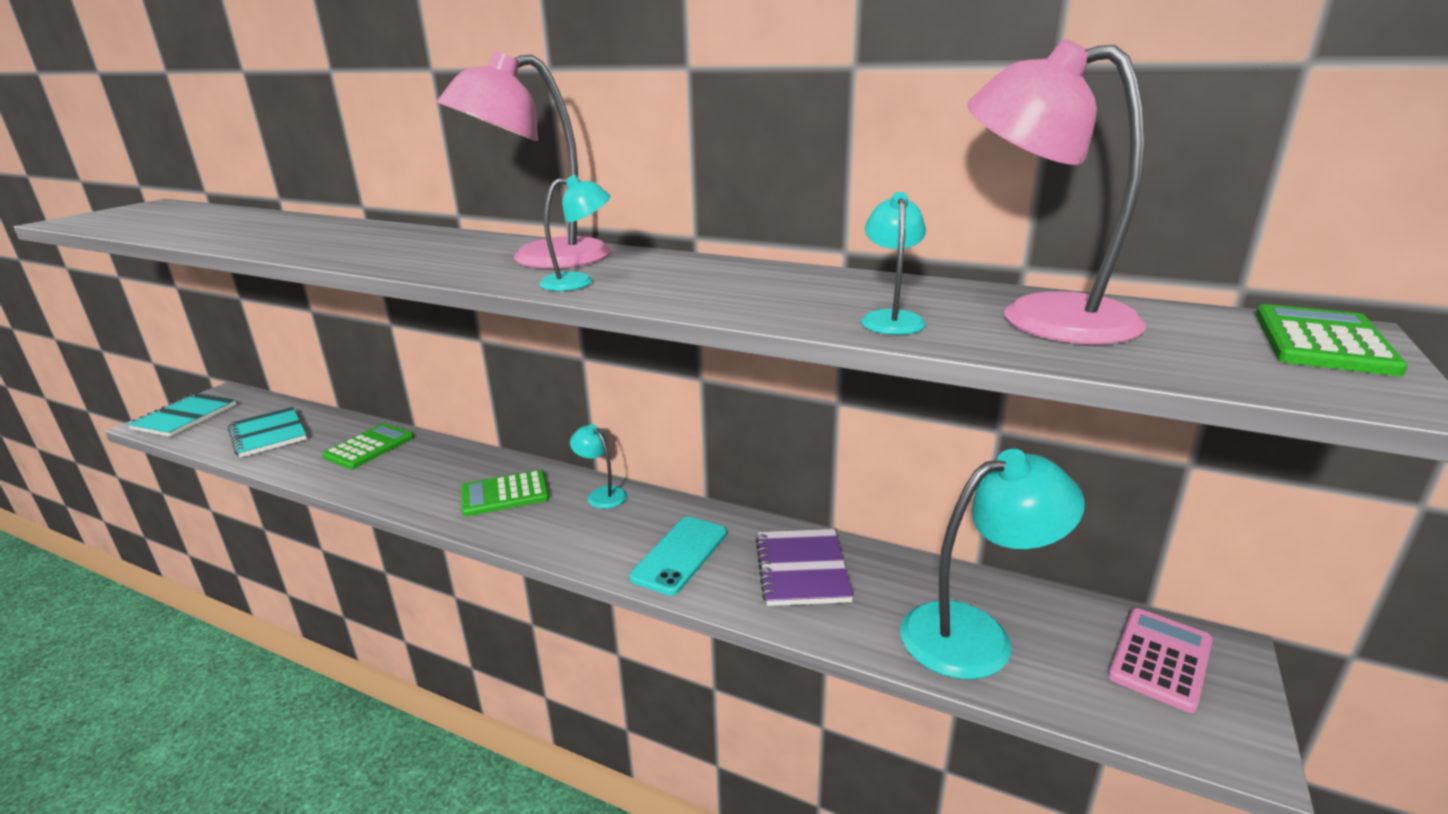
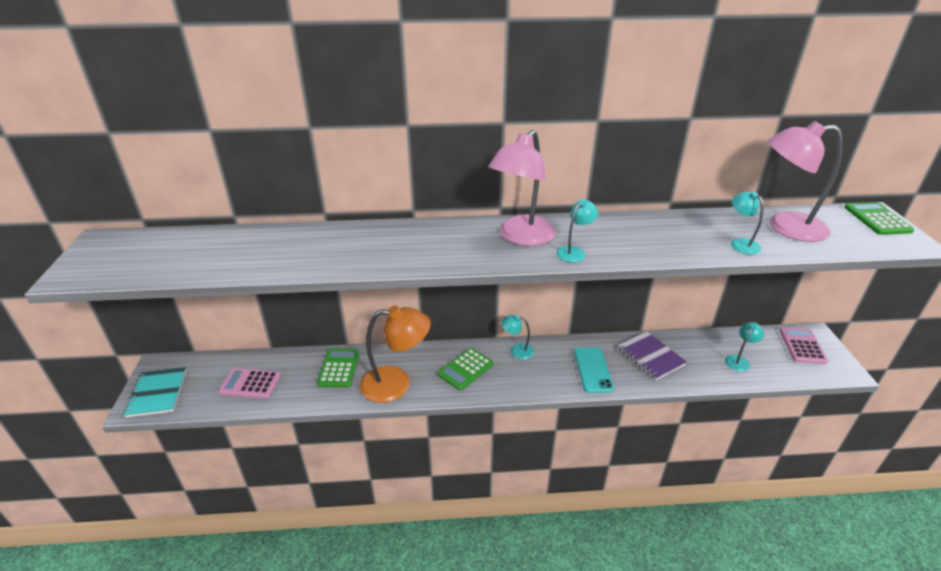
camera: 30 degrees left, 10 degrees up
turquoise notebook [228,407,307,458] -> pink calculator [218,368,281,399]
turquoise lamp [900,449,1085,679] -> turquoise lamp [725,322,764,372], size x0.49
none -> orange lamp [360,305,431,403]

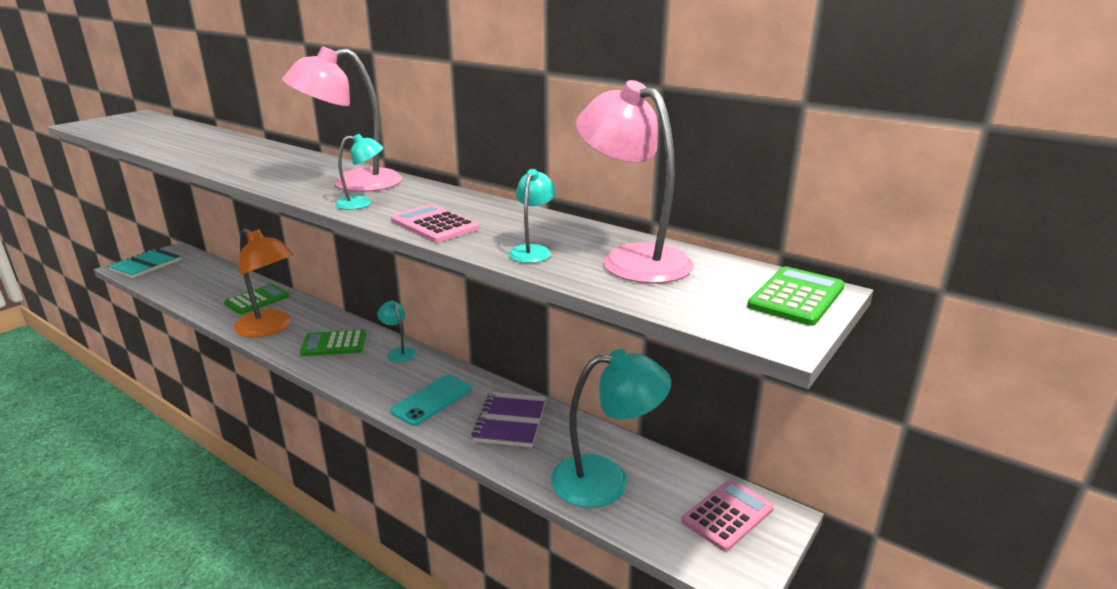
camera: 40 degrees right, 10 degrees down
pink calculator [218,368,281,399] -> pink calculator moved to [391,204,479,243]
turquoise lamp [725,322,764,372] -> turquoise lamp [551,349,671,508], size x2.03

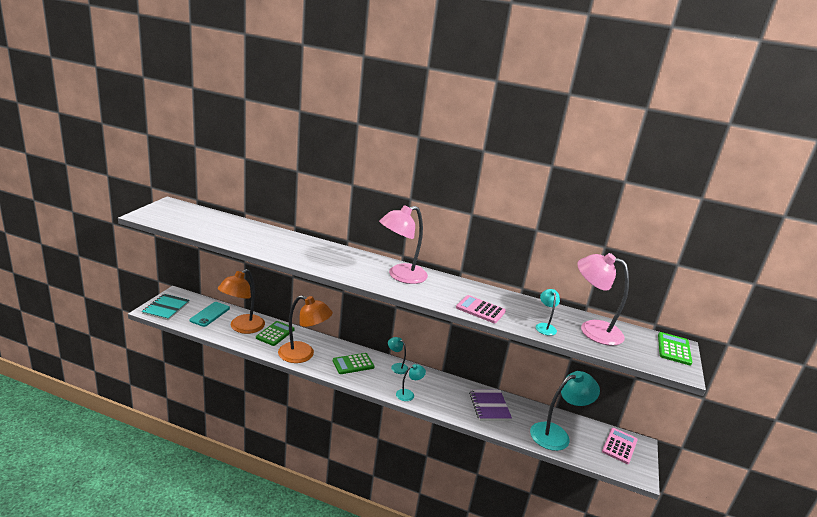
camera: 20 degrees left, 0 degrees up
turquoise lamp [335,134,383,210] -> turquoise lamp moved to [396,364,426,401]
turquoise phone [390,375,472,426] -> turquoise phone moved to [190,302,230,327]
none -> orange lamp [218,269,265,334]

